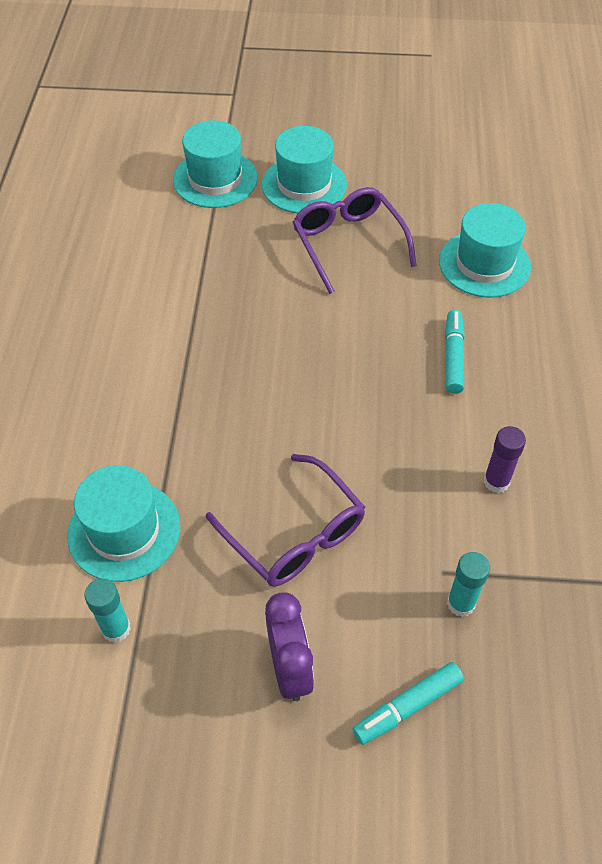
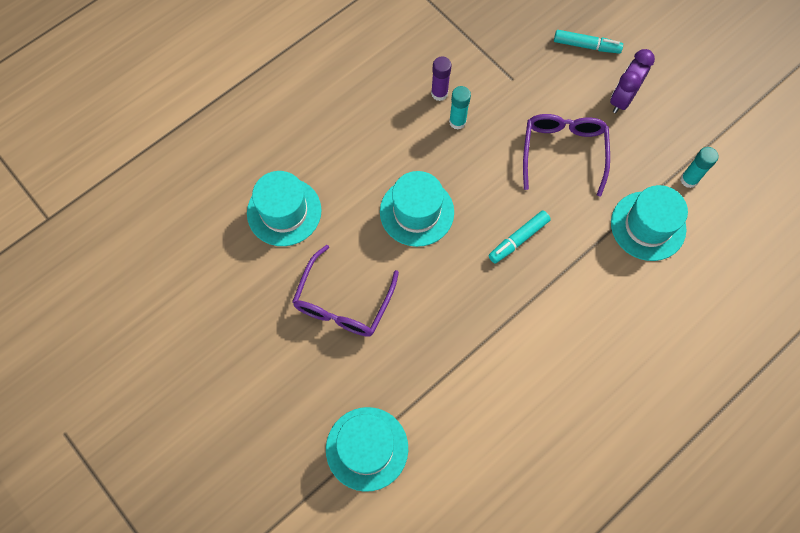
camera: 135 degrees left, 15 degrees up
turquoise hat [262,126,347,213] -> turquoise hat moved to [380,171,454,247]
turquoise marker [445,310,465,394] -> turquoise marker moved to [488,210,551,263]
turquoise glue stick [447,552,490,617] -> turquoise glue stick moved to [449,86,471,130]

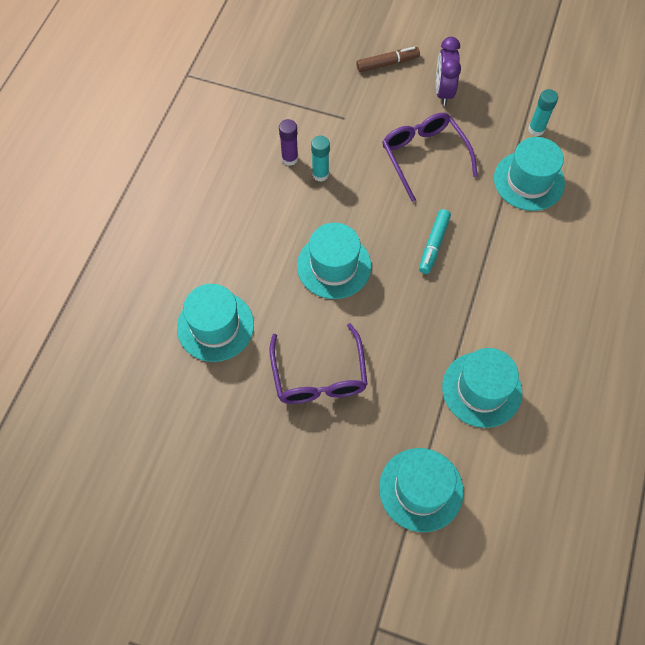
camera: 30 degrees left, 5 degrees down
turquoise marker [554,30,623,54] -> brown marker [356,47,420,72]
none -> turquoise hat [442,348,522,428]

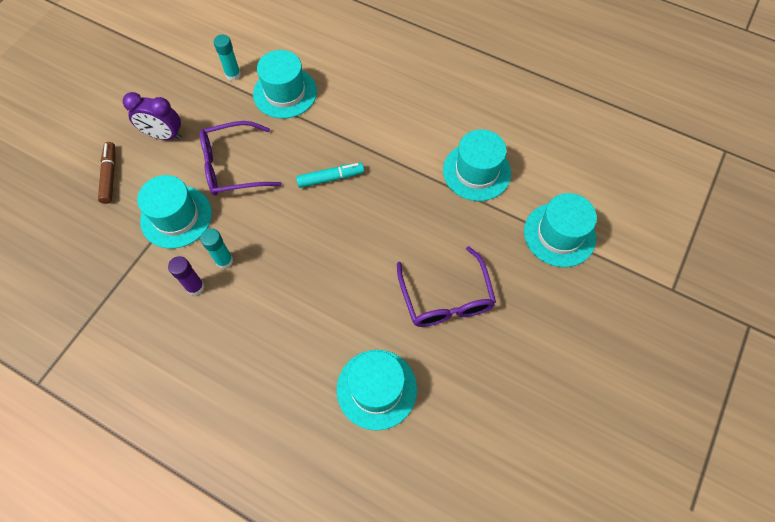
camera: 80 degrees left, 0 degrees up
purple glasses [270,323,368,404] -> purple glasses turned 75 degrees clockwise [397,246,496,327]
turquoise hat [297,223,371,299] -> turquoise hat moved to [137,175,212,249]
turquoise marker [419,209,451,274] -> turquoise marker turned 45 degrees counterclockwise [296,163,364,188]

